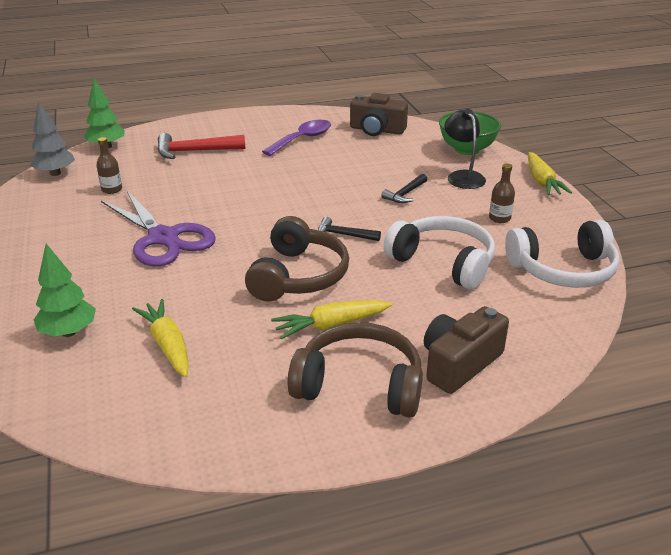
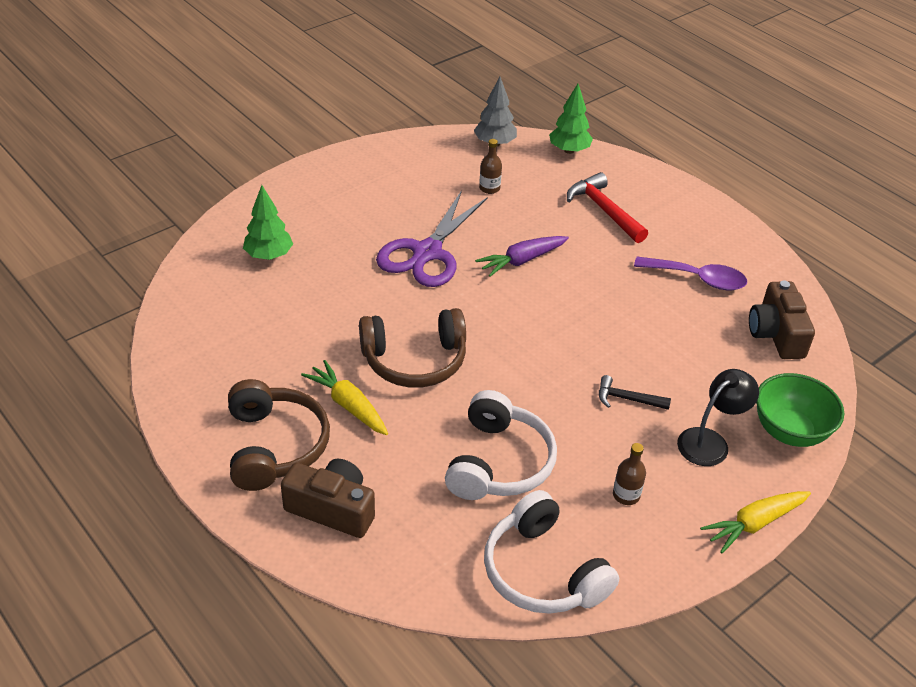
camera: 65 degrees right, 10 degrees up
yellow carrot [132,299,189,377] -> none
black hammer [318,217,381,241] -> none
none -> purple carrot [475,236,569,277]

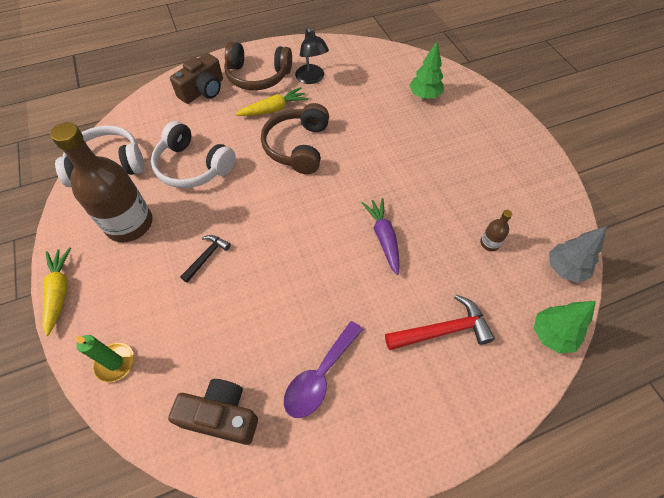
camera: 110 degrees right, 15 degrees up
purple scissors [376,190,488,287] -> none
brown bottle [613,443,646,505] -> brown bottle [50,122,152,242], size x2.47
black lamp [677,369,759,466] -> black lamp moved to [295,27,329,84]
green bowl [756,373,844,447] -> green candle [75,335,134,382]

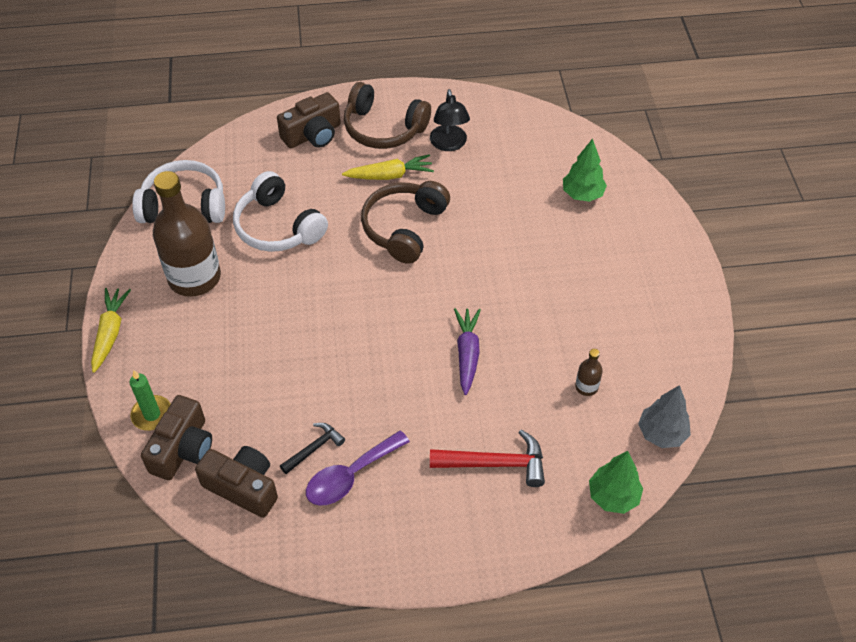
camera: 15 degrees right, 5 degrees down
black hammer [180,235,231,283] -> black hammer moved to [280,423,345,474]
none -> brown camera [141,395,212,480]

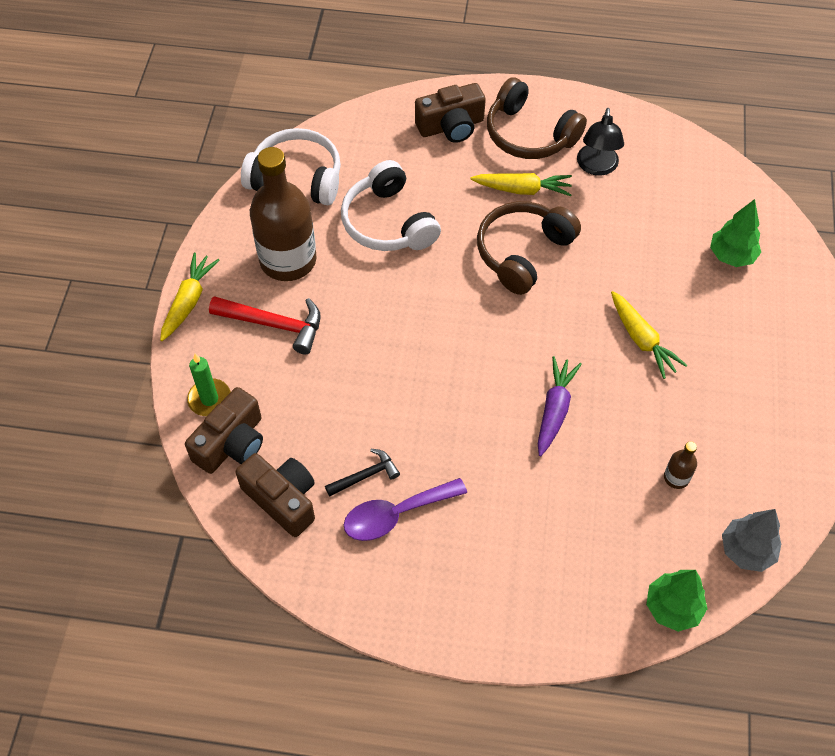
camera: 15 degrees right, 5 degrees up
red hammer [430,429,545,487] -> red hammer moved to [209,296,321,354]
none -> yellow carrot [611,291,687,379]

